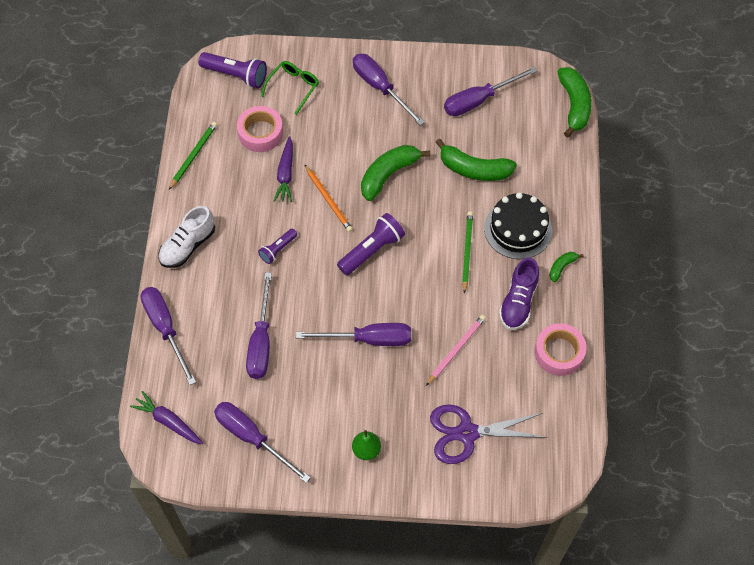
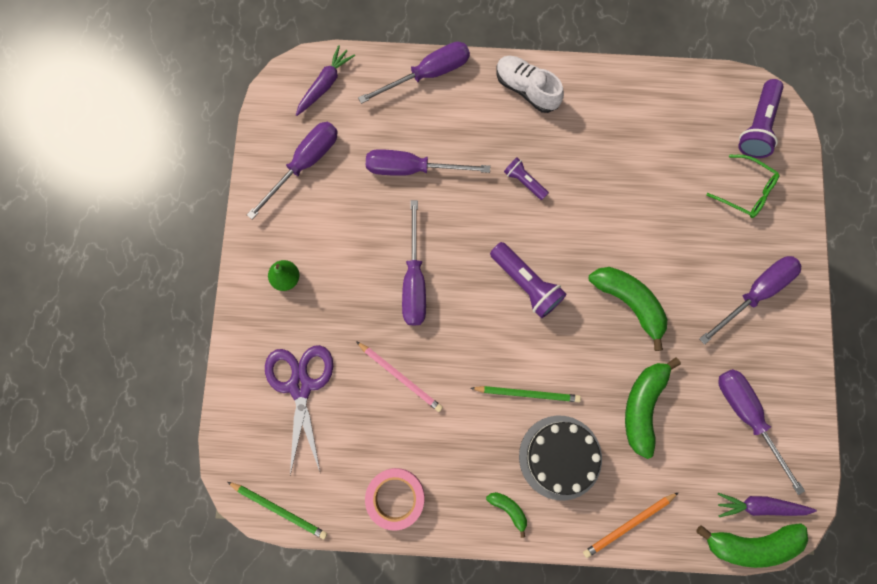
camera: 90 degrees right, 15 degrees up
green pencil [169,122,217,190] -> green pencil moved to [227,482,327,539]
pink tape [237,106,283,152] -> none
purple carrot [274,136,293,202] -> purple carrot moved to [718,493,817,517]
orange pencil [304,164,353,232] -> orange pencil moved to [583,492,679,558]
purple shoe [499,257,539,330] -> none

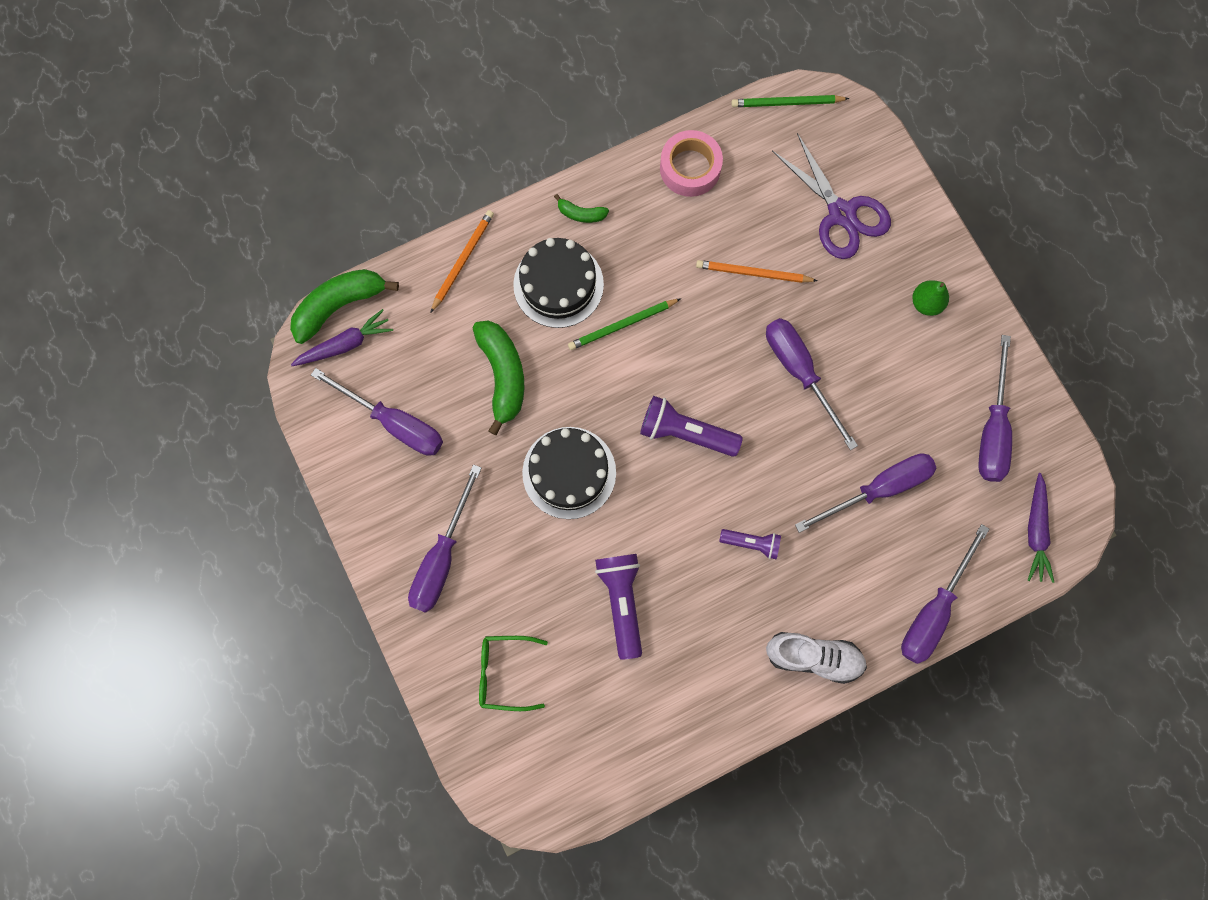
camera: 150 degrees right, 0 degrees up
pink pencil [356,341,443,412] -> orange pencil [696,260,818,283]
green banana [589,267,667,351] -> black cake [522,427,616,519]
purple flashlight [738,79,784,158] -> purple flashlight moved to [595,554,642,660]

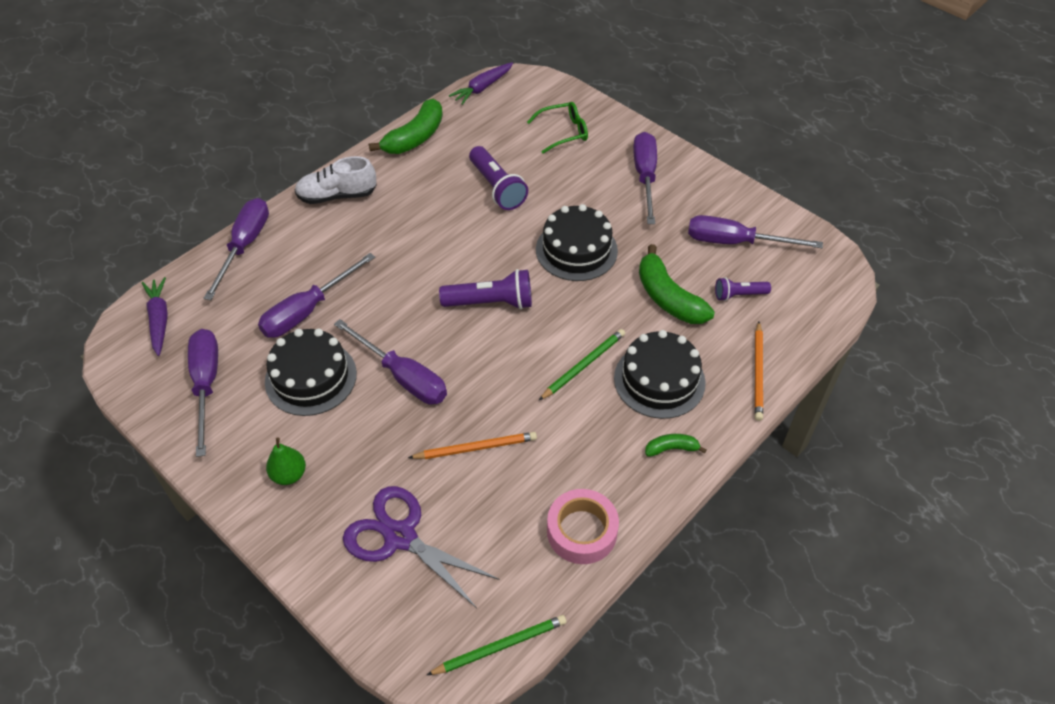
camera: 160 degrees right, 25 degrees down
green banana [290,269,399,344] -> green banana moved to [369,99,443,154]
purple carrot [291,309,393,366] -> purple carrot moved to [449,62,513,105]
purple flashlight [719,529,781,559] -> purple flashlight moved to [715,277,771,301]
none -> black cake [265,328,357,416]

